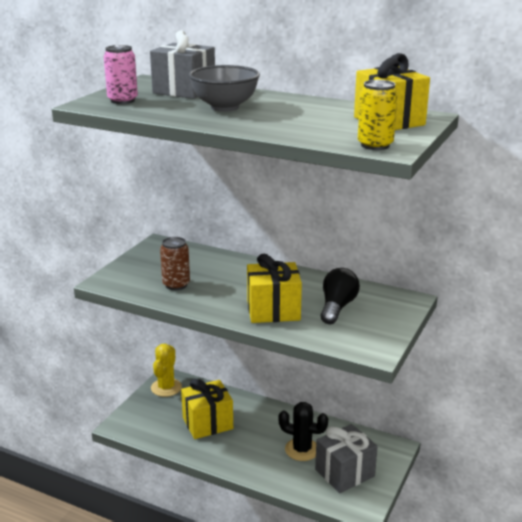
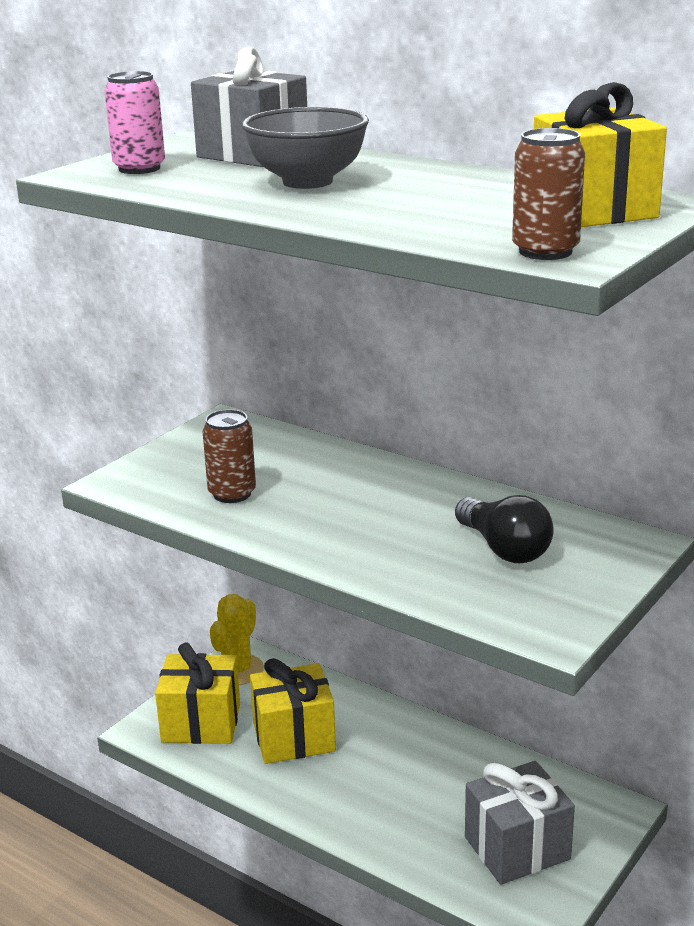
camera: 10 degrees right, 0 degrees up
yellow gift [247,254,302,323] -> yellow gift moved to [155,643,240,744]
black cactus [278,402,328,461] -> none
black light bulb [321,268,360,324] -> black light bulb turned 120 degrees clockwise [455,495,553,563]
yellow can [358,80,398,150] -> brown can [512,128,585,260]

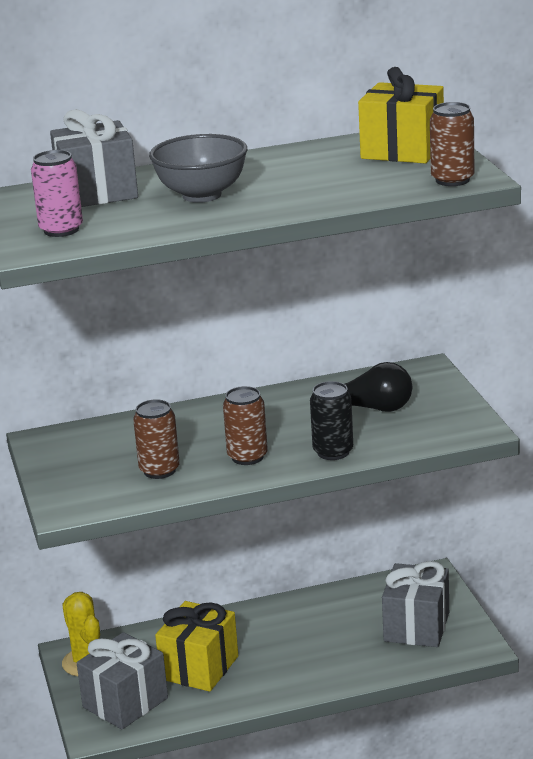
camera: 50 degrees left, 0 degrees up
yellow gift [155,643,240,744] -> grey gift [77,632,168,730]
none -> brown can [223,386,268,465]
none -> black can [310,381,353,460]

